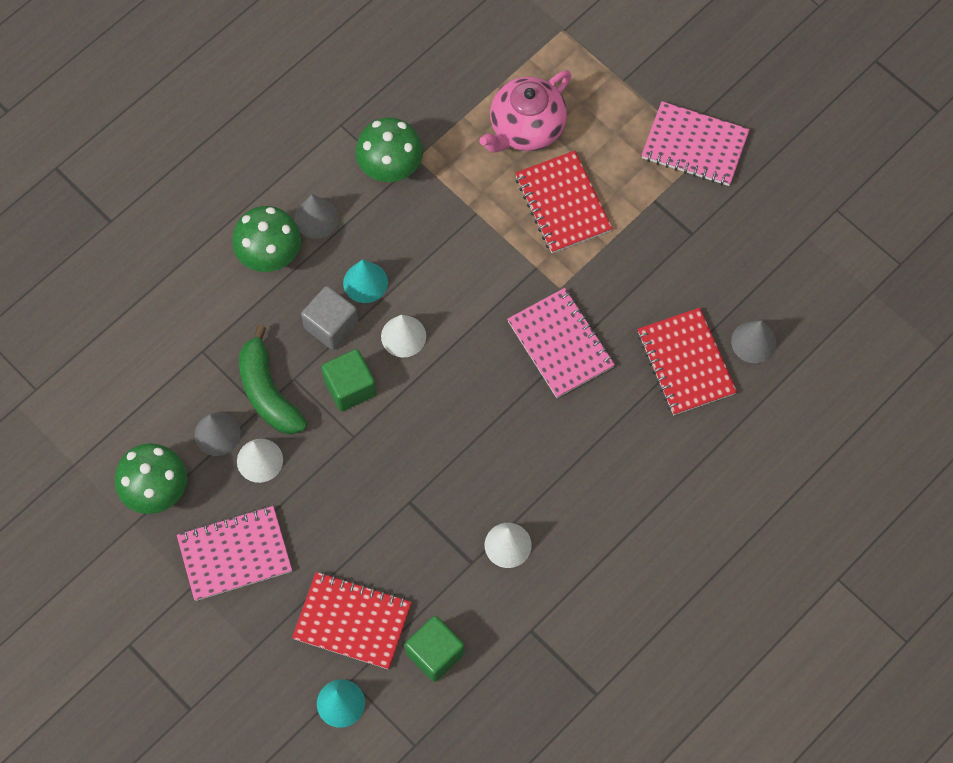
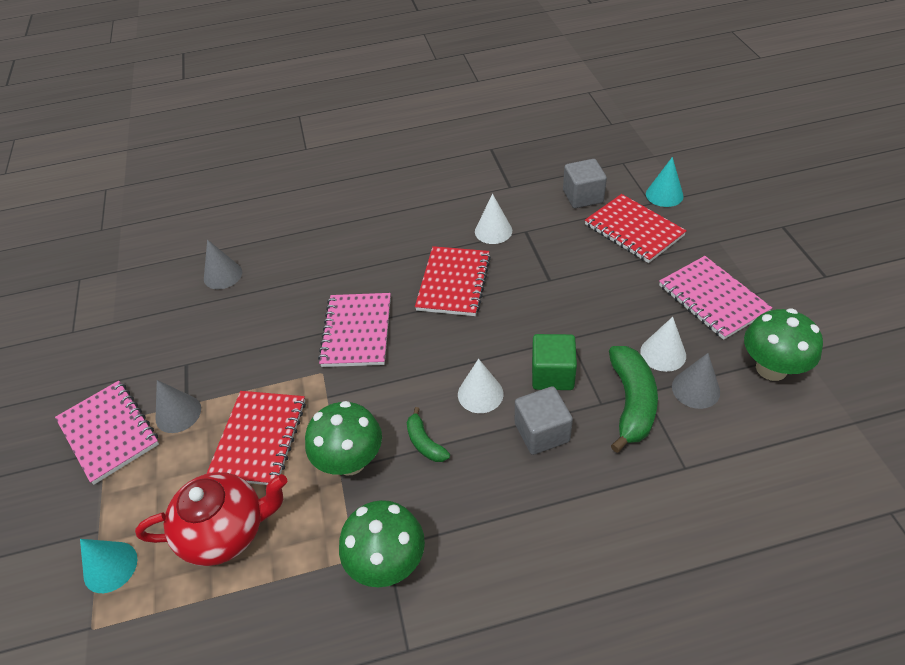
camera: 145 degrees left, 20 degrees down
pink notebook [177,506,292,601] -> pink notebook turned 45 degrees clockwise [659,256,772,340]
green mushroom [232,206,301,272] -> green mushroom moved to [305,401,382,476]
grey cone [294,194,339,239] -> grey cone moved to [156,380,201,433]
turquoise cone [343,259,388,303] -> turquoise cone moved to [80,539,138,593]
green cube [405,616,464,682] -> grey cube [563,159,607,208]
pink teapot [479,70,571,153] -> red teapot [135,472,288,566]
red notebook [638,308,737,415] -> red notebook moved to [415,246,491,316]
none -> green banana [407,407,450,462]

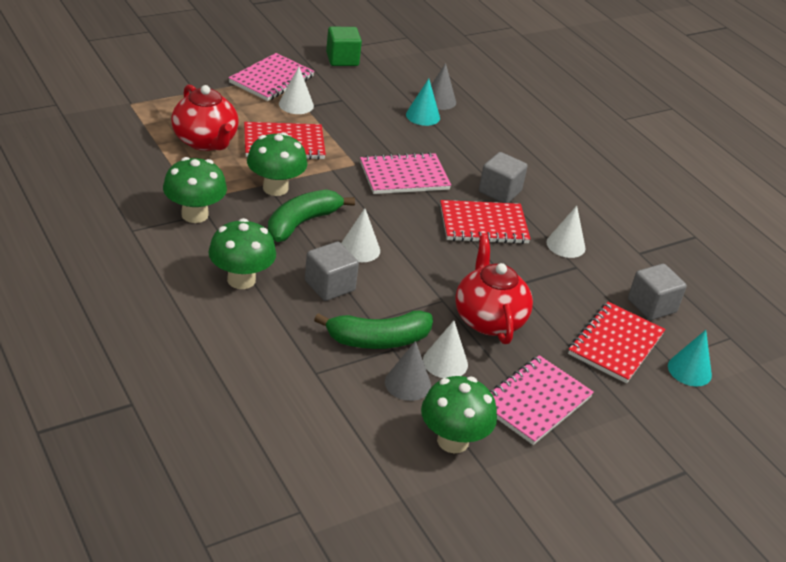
camera: 65 degrees right, 10 degrees down
turquoise cone [80,539,138,593] -> turquoise cone moved to [406,79,440,126]
grey cone [156,380,201,433] -> white cone [279,67,314,114]
green banana [407,407,450,462] -> green banana [268,189,355,242], size x1.84
green cube [532,334,577,390] -> green cube moved to [326,27,362,66]
none -> green mushroom [208,218,276,289]
none -> red teapot [455,235,533,344]
none -> grey cube [479,152,528,203]

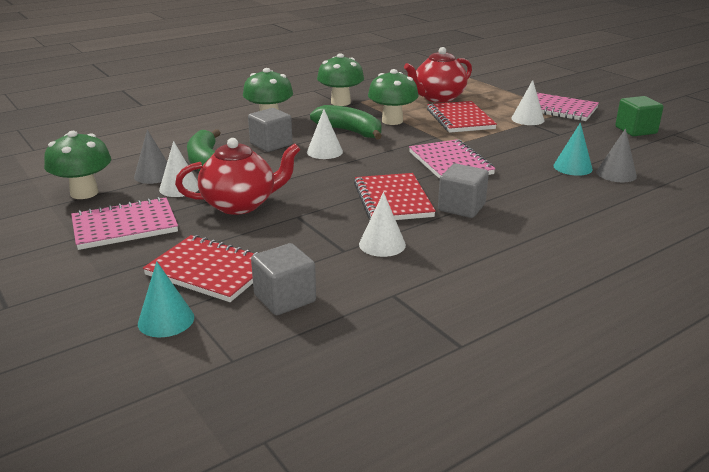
camera: 90 degrees right, 10 degrees down
pink notebook [489,355,594,445] -> pink notebook turned 60 degrees counterclockwise [71,197,178,250]

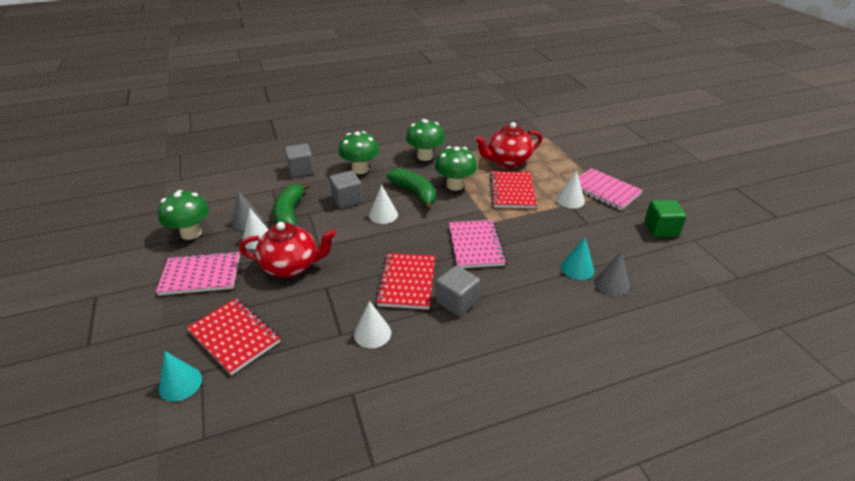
camera: 15 degrees right, 10 degrees up
grey cube [251,243,316,315] -> grey cube moved to [285,143,314,177]

